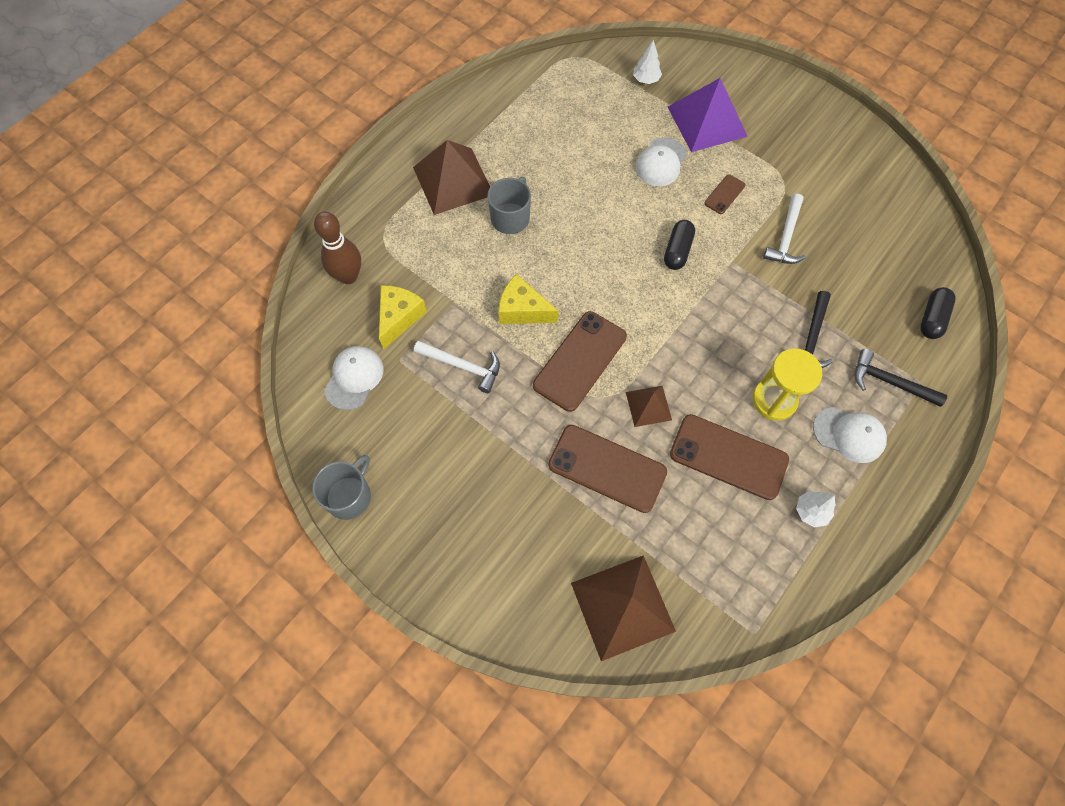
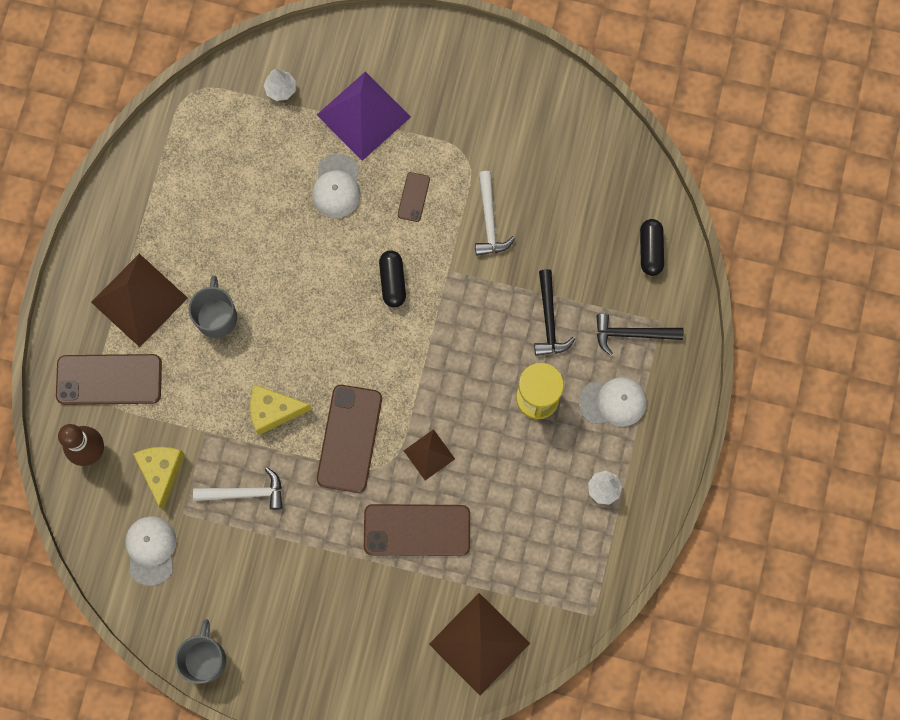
camera: 25 degrees left, 10 degrees up
brown phone [670,414,789,500] -> brown phone moved to [56,354,162,405]

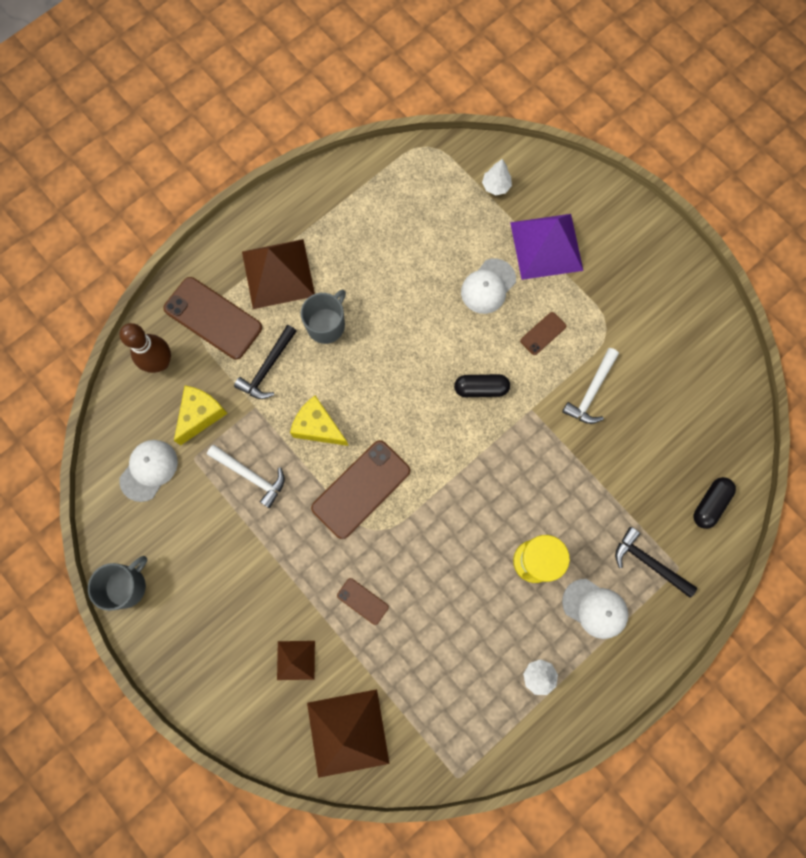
camera: 35 degrees right, 0 degrees up
brown phone [364,504,470,556] -> brown phone [337,578,389,625], size x0.48
black capsule [379,250,406,308] -> black capsule turned 60 degrees clockwise [454,374,510,397]
brown pyramid [404,429,455,480] -> brown pyramid moved to [277,641,315,680]
black hammer [534,269,575,356] -> black hammer moved to [234,325,297,399]

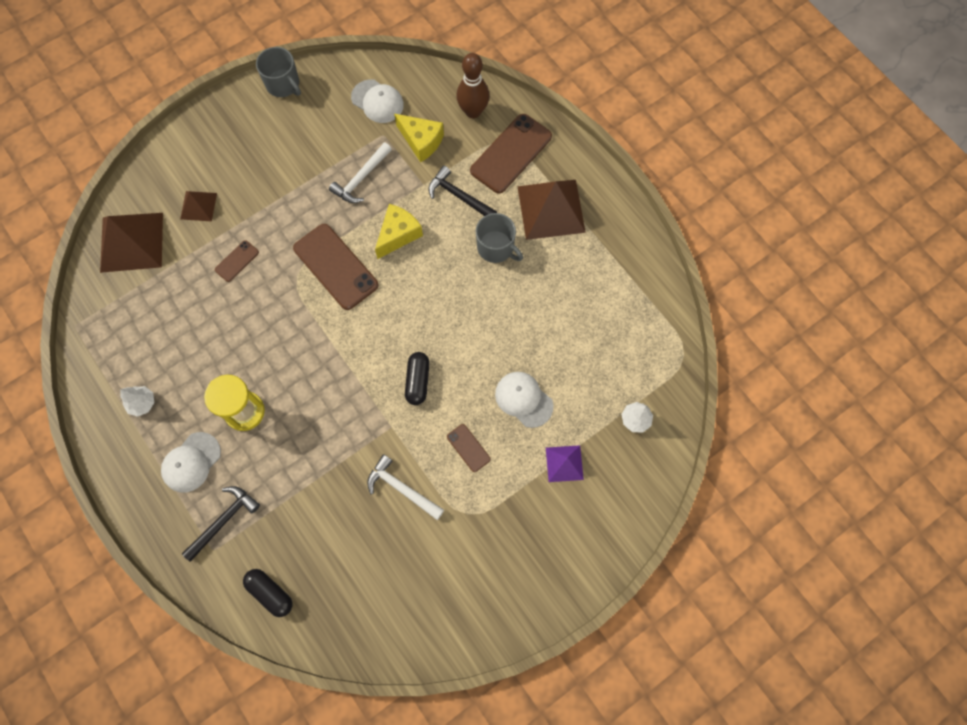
camera: 95 degrees right, 5 degrees down
purple pyramid [510,214,583,280] -> purple pyramid [546,445,584,482], size x0.53

